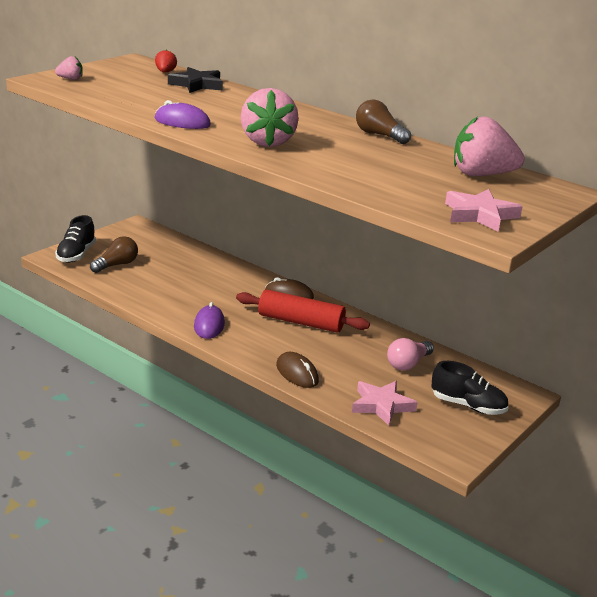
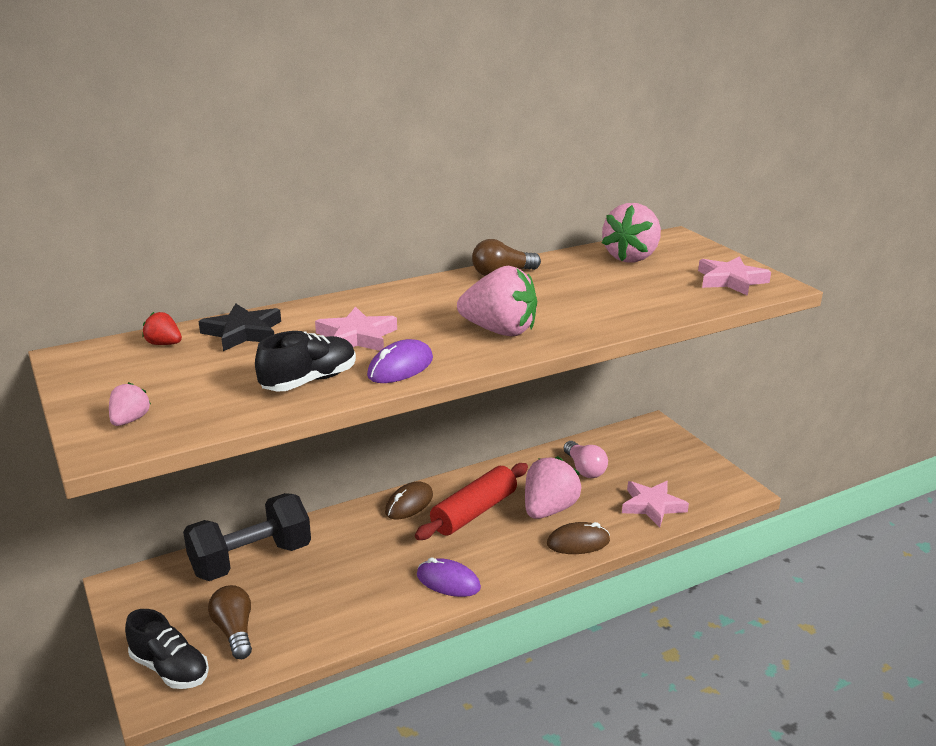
camera: 65 degrees left, 0 degrees up
black shoe [431,361,509,415] -> black shoe moved to [255,331,356,391]
none -> black dumbbell [183,493,311,581]
none -> pink star [315,306,397,351]
none -> pink strawberry [525,456,581,519]

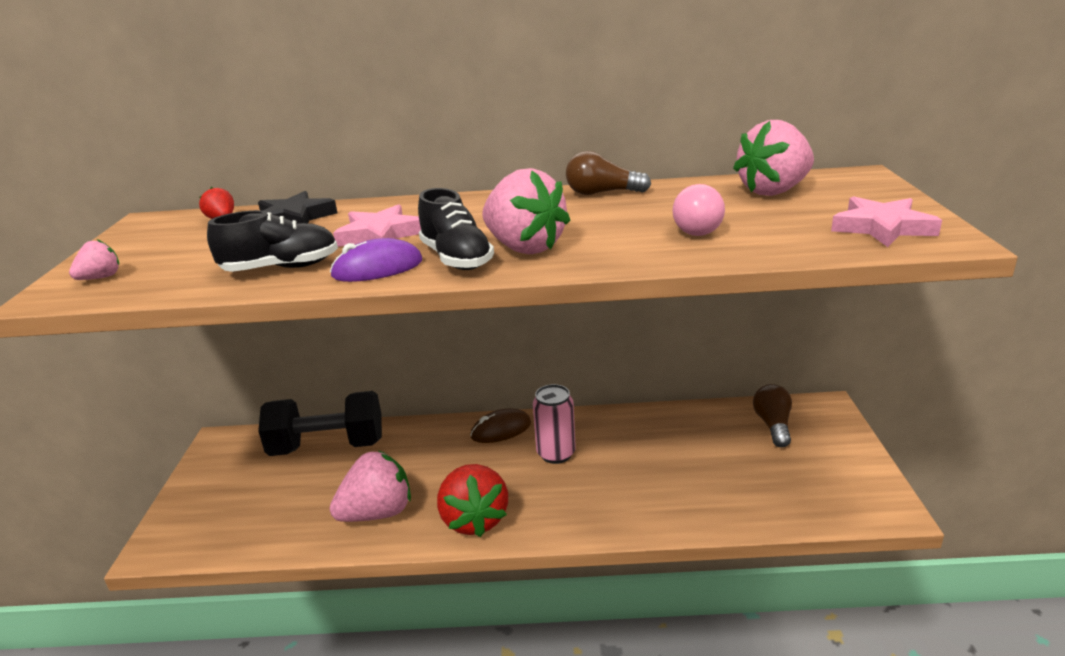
camera: 30 degrees right, 0 degrees up
black shoe [125,609,209,689] -> black shoe moved to [418,188,494,270]
brown light bulb [208,585,252,659] -> brown light bulb moved to [753,384,792,447]
red rolling pin [415,463,528,540] -> pink can [533,384,576,464]
purple mouse [417,558,481,597] -> red strawberry [437,464,508,537]
pink strawberry [525,456,581,519] -> pink strawberry moved to [330,450,411,522]
brown mouse [547,522,610,554] -> none
pink light bulb [564,441,608,478] -> pink light bulb moved to [672,184,725,236]
pink star [622,481,689,527] -> none

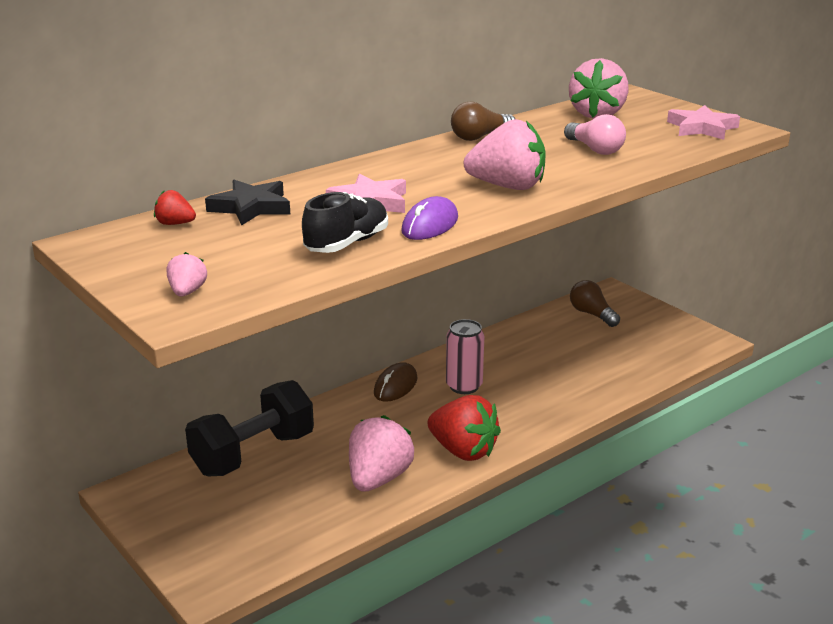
camera: 40 degrees left, 0 degrees up
black shoe [418,188,494,270] -> none

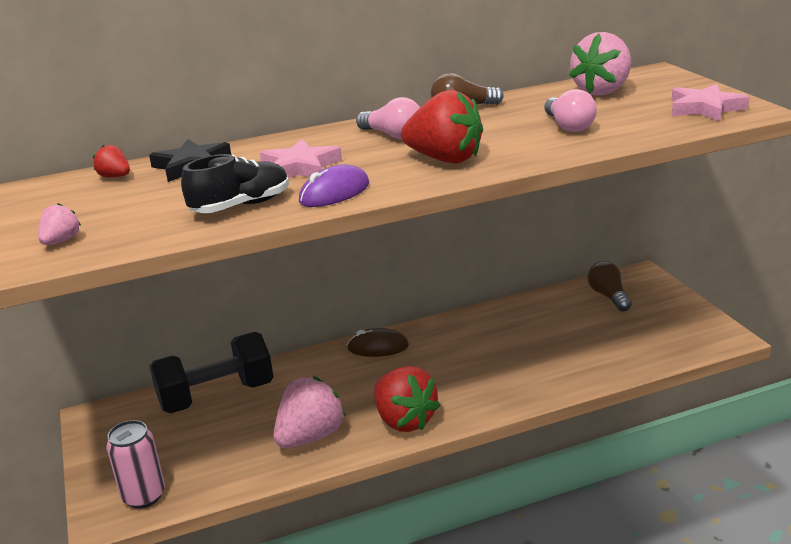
camera: 20 degrees right, 0 degrees up
brown mouse [374,362,418,402] -> brown mouse turned 45 degrees clockwise [347,328,409,357]
pink can [446,319,484,394] -> pink can moved to [106,420,165,509]
pink strawberry [463,119,546,190] -> red strawberry [401,90,483,164]
none -> pink light bulb [356,97,420,139]

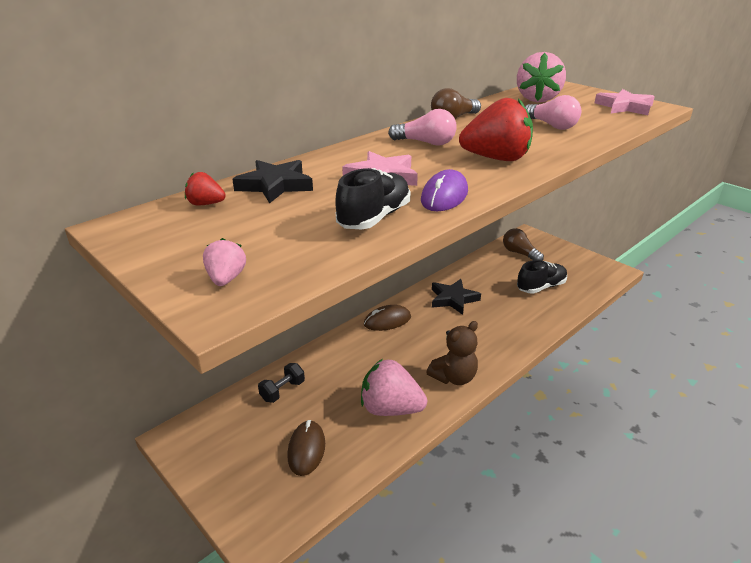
camera: 25 degrees left, 5 degrees up
pink can [106,420,165,509] -> none
black dumbbell [149,332,273,414] -> black dumbbell [258,363,305,403], size x0.45
pink strawberry [273,376,346,448] -> pink strawberry turned 90 degrees counterclockwise [361,359,427,416]
red strawberry [374,366,440,432] -> brown teddy bear [426,321,478,385]
none -> brown mouse [287,420,325,476]
none -> black star [432,279,481,315]
none -> black shoe [517,260,567,294]

